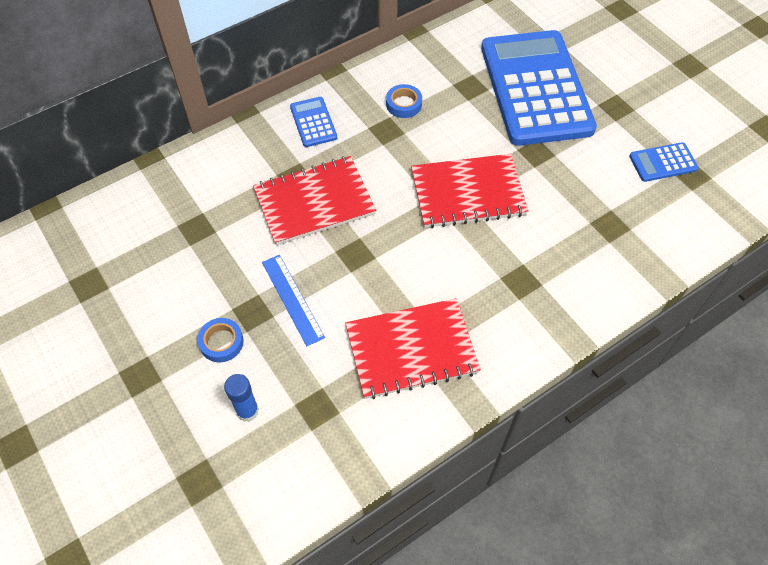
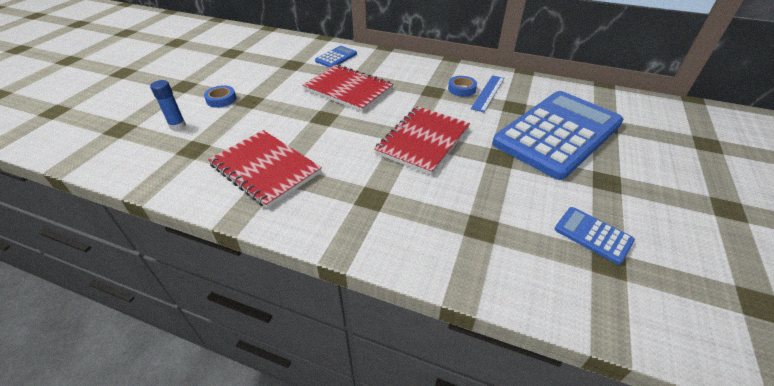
camera: 55 degrees right, 15 degrees down
blue ruler [262,255,325,346] -> blue ruler moved to [471,75,505,112]
blue calculator [290,97,337,147] -> blue calculator moved to [315,46,357,68]
red notebook [411,154,529,228] -> red notebook turned 75 degrees clockwise [374,106,470,175]

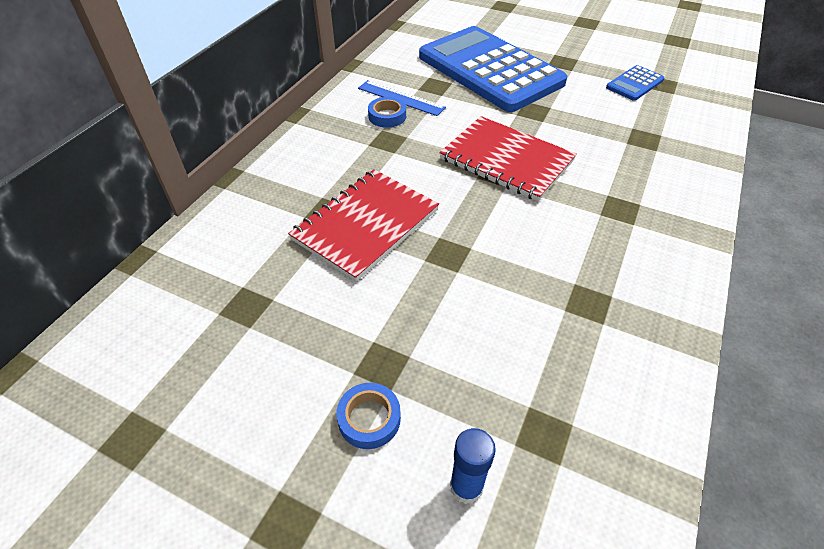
camera: 85 degrees left, 5 degrees up
red notebook [208,130,322,208] -> none
blue calculator [315,46,357,68] -> none

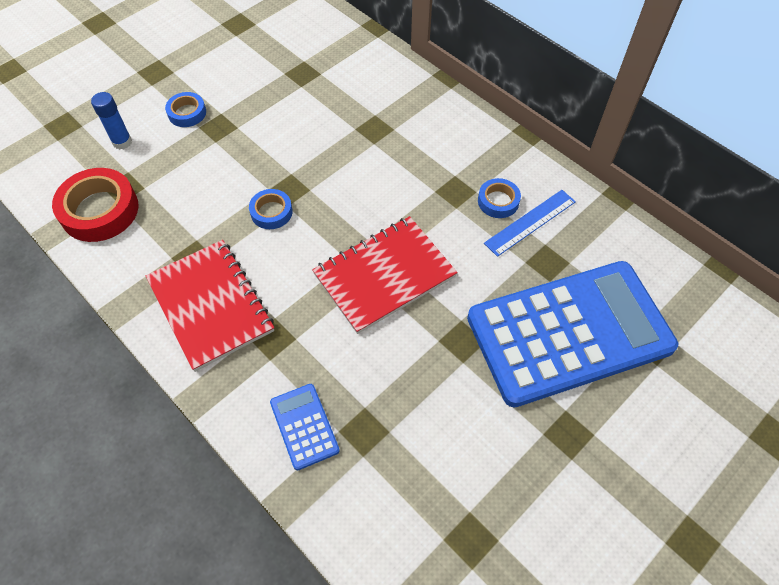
camera: 110 degrees right, 10 degrees up
red notebook [288,169,439,282] -> red notebook moved to [146,240,274,372]
blue calculator [606,65,664,101] -> blue calculator moved to [270,384,340,470]
none -> red tape [52,168,139,242]
none -> blue tape [249,189,293,229]

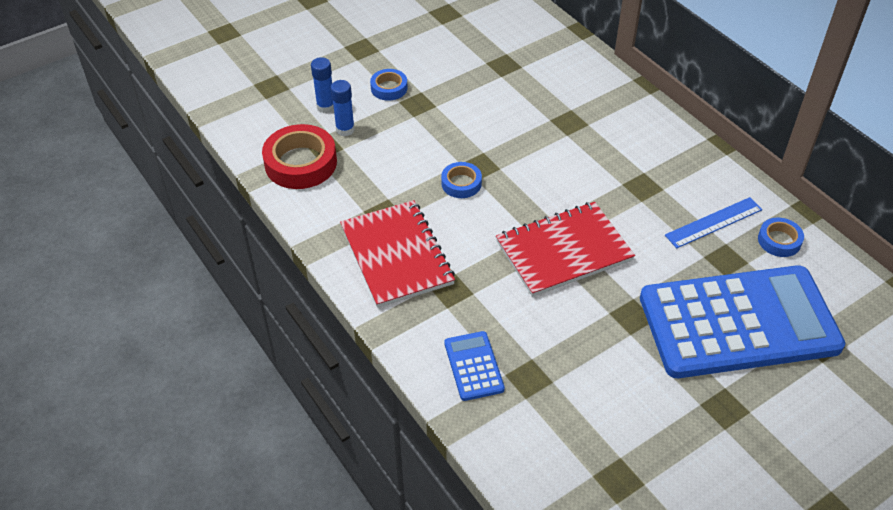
camera: 10 degrees right, 10 degrees down
blue tape [478,178,521,218] -> blue tape moved to [758,218,804,257]
none -> blue glue stick [331,80,355,136]

